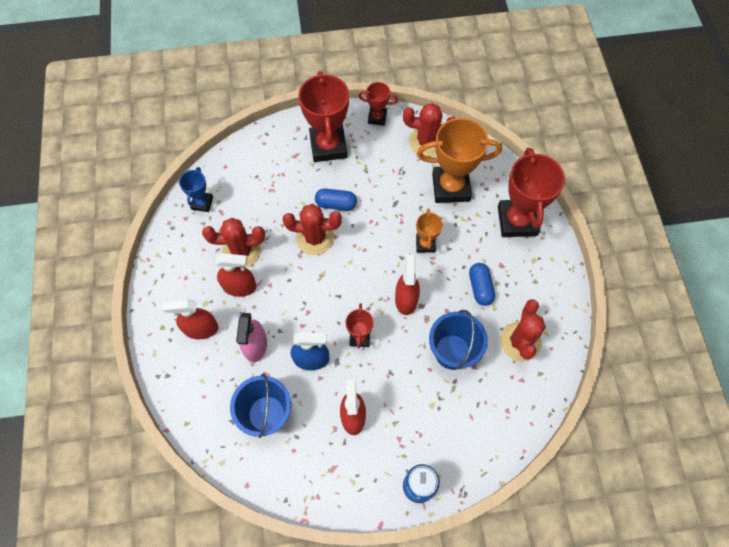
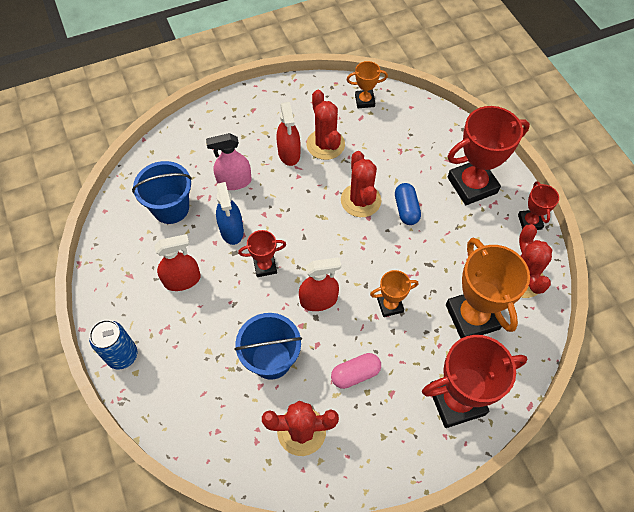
camera: 75 degrees right, 5 degrees down
red spray bottle [163,299,219,339] -> none
blue trophy [179,167,213,212] -> orange trophy [346,61,388,108]
blue capsule [469,263,495,306] -> pink capsule [331,353,381,389]

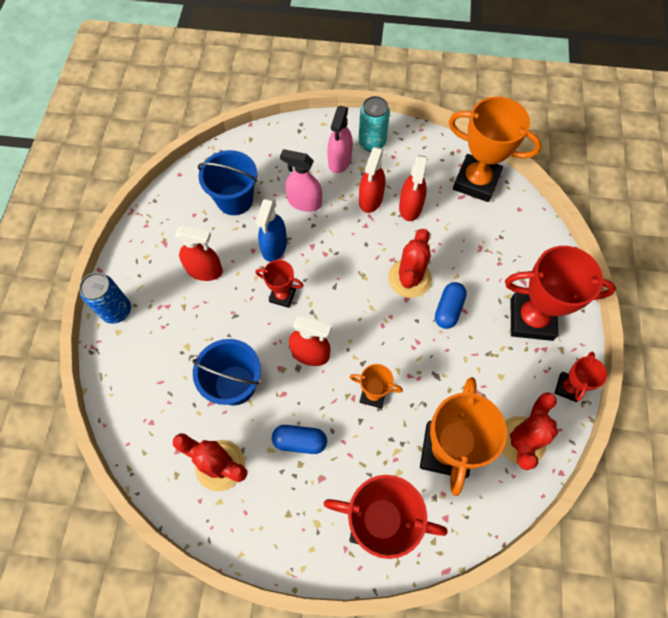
camera: 30 degrees right, 5 degrees up
red cactus [306,90,345,160] -> red spray bottle [399,155,427,221]
pink capsule [331,353,381,389] -> blue capsule [272,425,327,454]
orange trophy [346,61,388,108] -> orange trophy [449,97,542,202], size x1.95
none -> pink spray bottle [327,106,353,173]
none -> turquoise can [358,96,390,152]

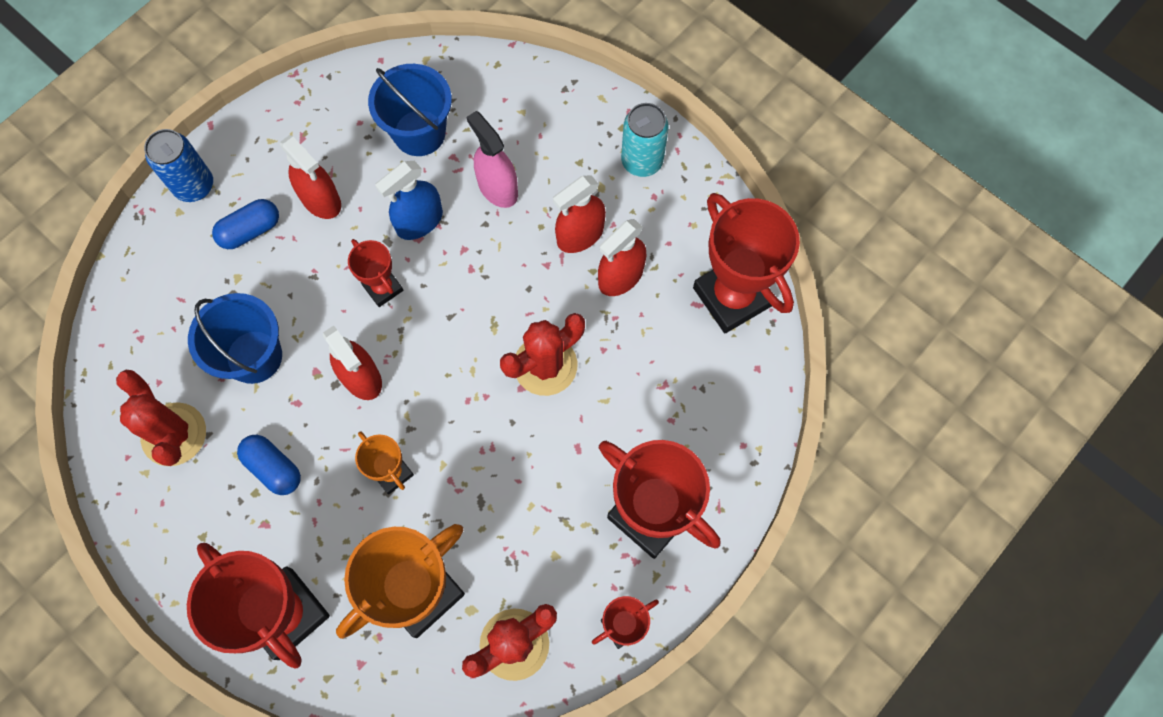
camera: 35 degrees right, 5 degrees up
pink spray bottle [327,106,353,173] -> none
blue capsule [435,282,467,329] -> blue capsule moved to [212,199,279,249]
orange trophy [449,97,542,202] -> red trophy [693,193,800,333]

